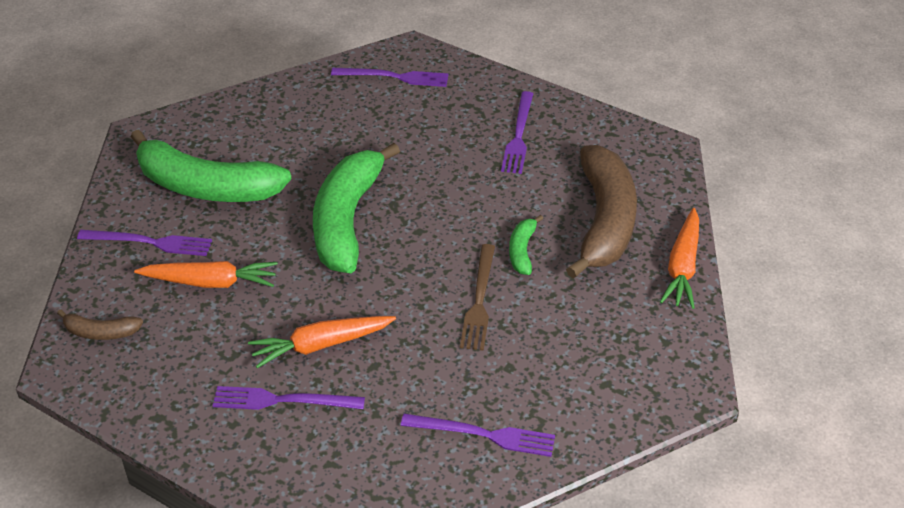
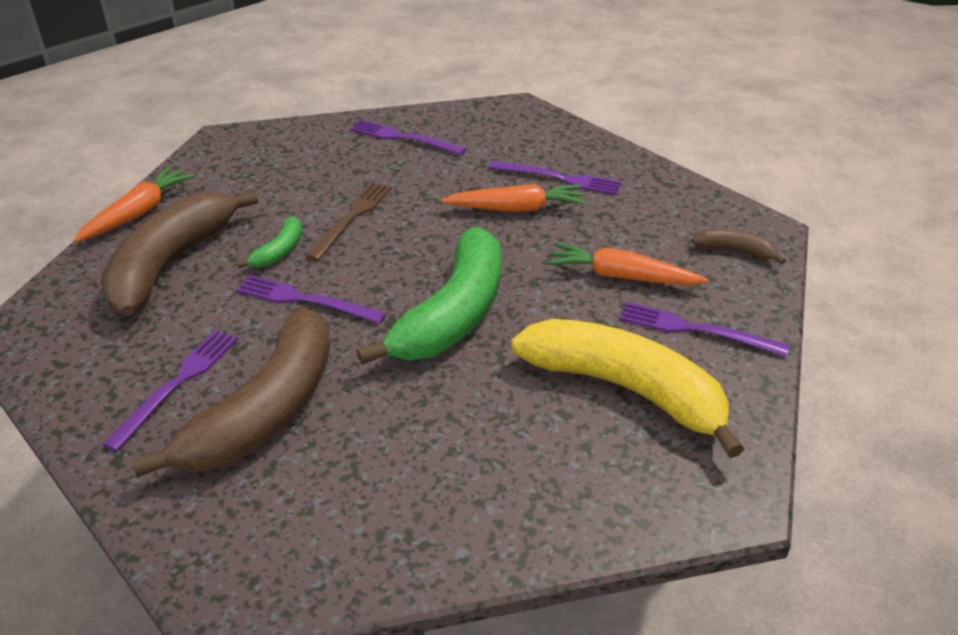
camera: 165 degrees left, 5 degrees down
green banana [131,130,292,202] -> yellow banana [511,319,744,458]
purple fork [331,68,449,87] -> purple fork moved to [236,275,387,324]
none -> brown banana [131,308,330,477]

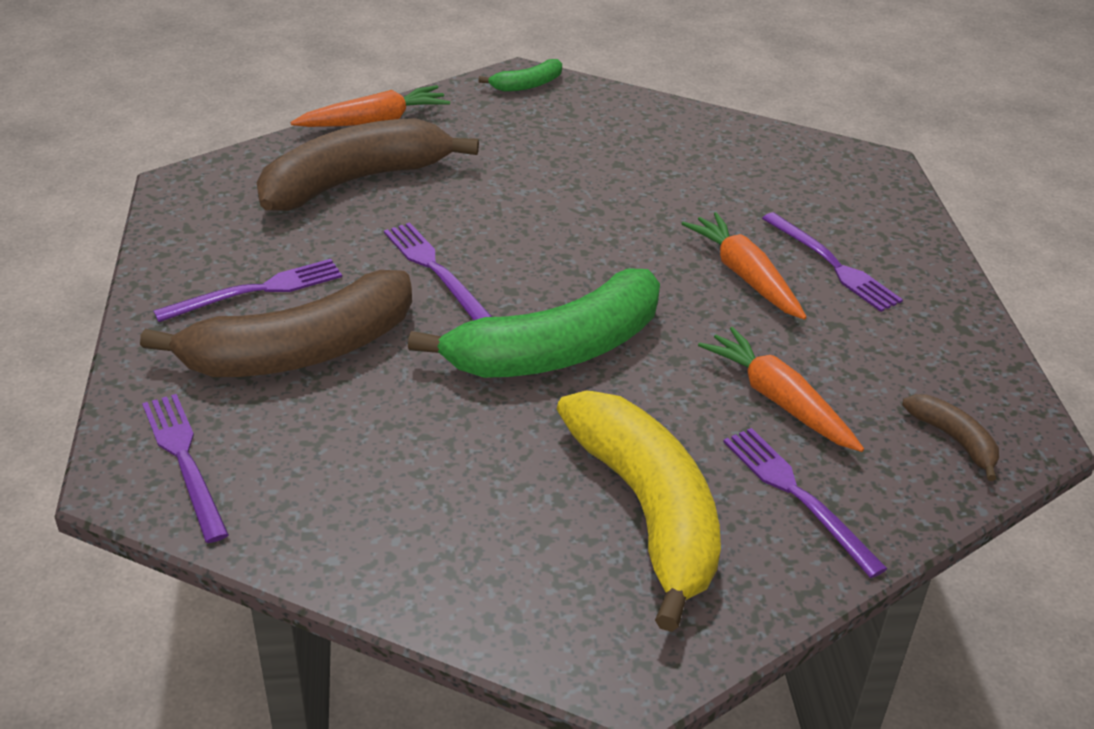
camera: 35 degrees right, 0 degrees up
green banana [237,216,302,268] -> green banana moved to [479,59,562,92]
brown fork [305,182,392,261] -> none
purple fork [351,120,467,155] -> purple fork moved to [142,394,229,543]
orange carrot [441,184,586,212] -> orange carrot turned 150 degrees counterclockwise [682,212,807,320]

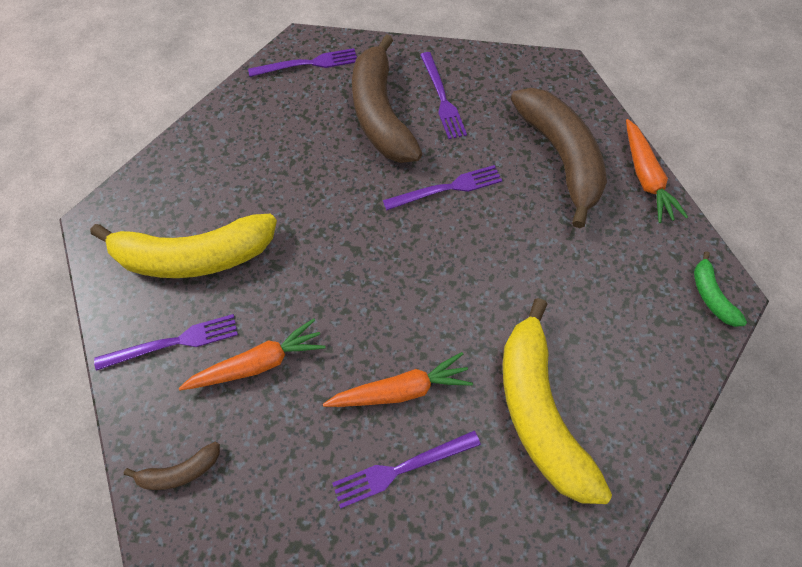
camera: 105 degrees right, 25 degrees up
green banana [408,268,660,378] -> none
none -> yellow banana [503,298,612,504]

